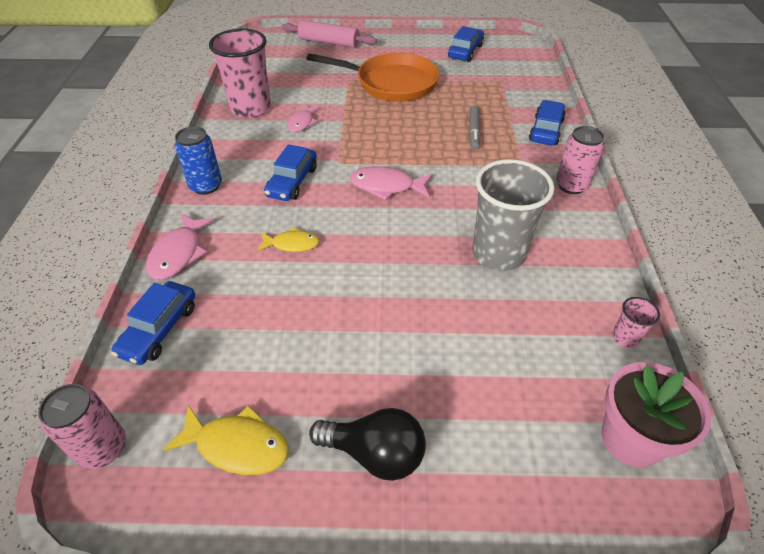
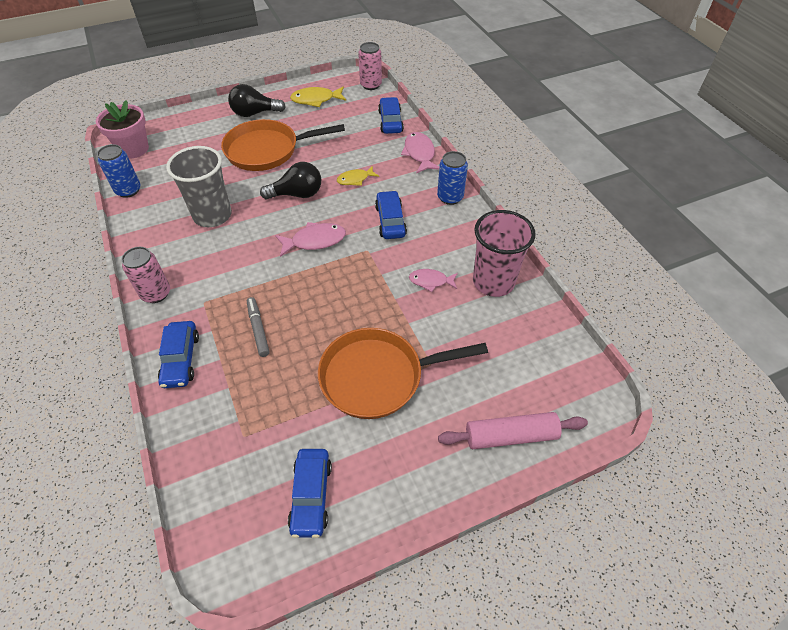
camera: 155 degrees right, 5 degrees up
pink fish [287,104,320,132] -> pink fish turned 75 degrees counterclockwise [409,269,458,292]
pink cup [613,297,660,348] -> blue can [97,144,141,198]
none -> orange pan [221,119,345,171]
none -> black light bulb [260,162,321,199]

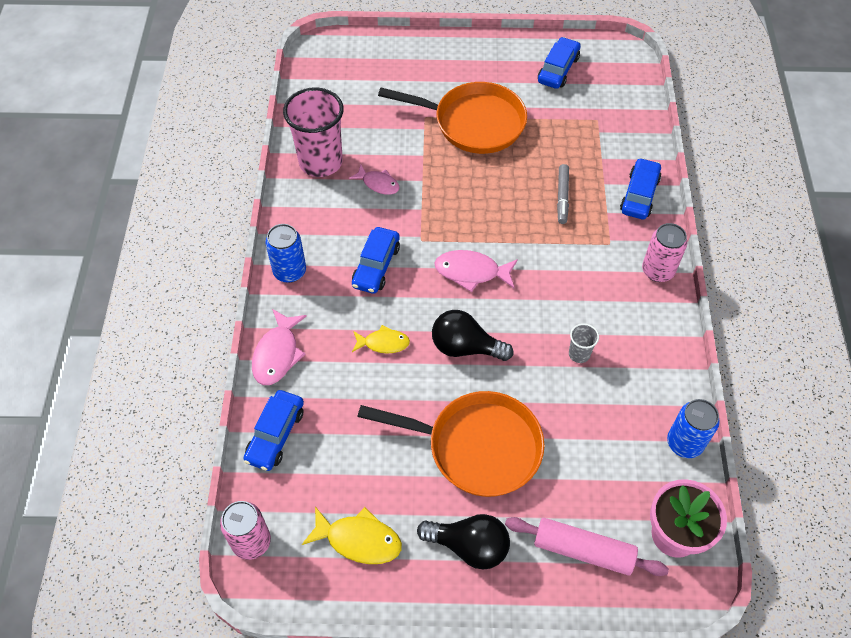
camera: 155 degrees left, 5 degrees up
grey cup [166,146,232,227] -> grey cup [569,323,599,363], size x0.44
pink rolling pin [438,412,588,449] -> pink rolling pin moved to [505,517,669,576]

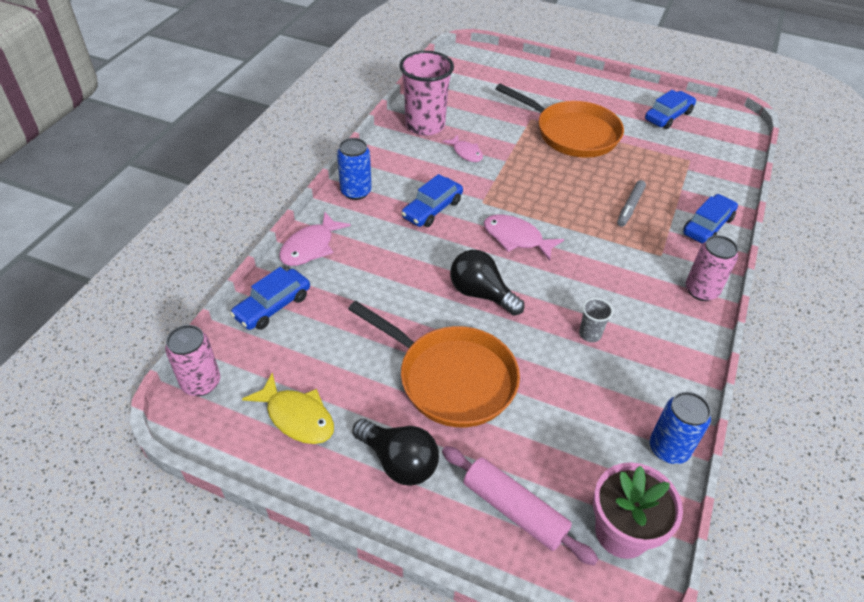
camera: 20 degrees right, 10 degrees down
yellow fish [352,325,410,353] -> none

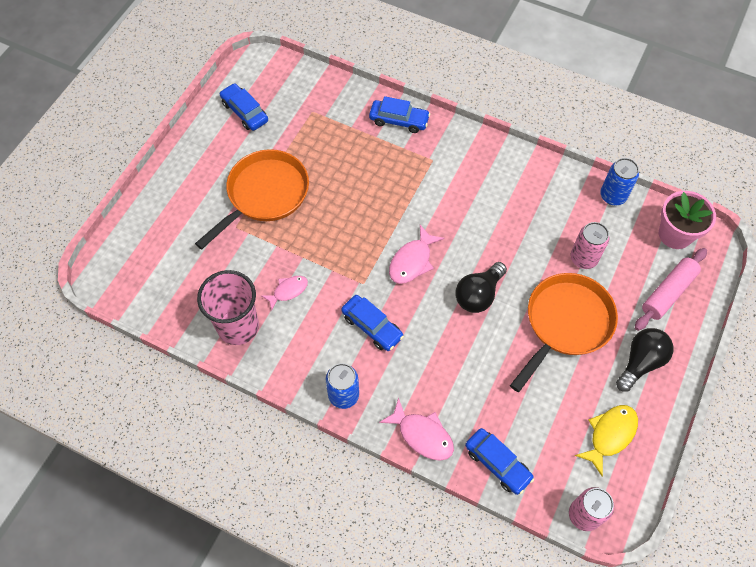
camera: 85 degrees left, 15 degrees up
grey cup [579,298,613,342] -> none
grey marker [617,180,646,227] -> none
blue car [683,194,738,244] -> blue car turned 150 degrees clockwise [369,96,430,133]
pink can [686,235,738,301] -> pink can moved to [571,222,609,269]

